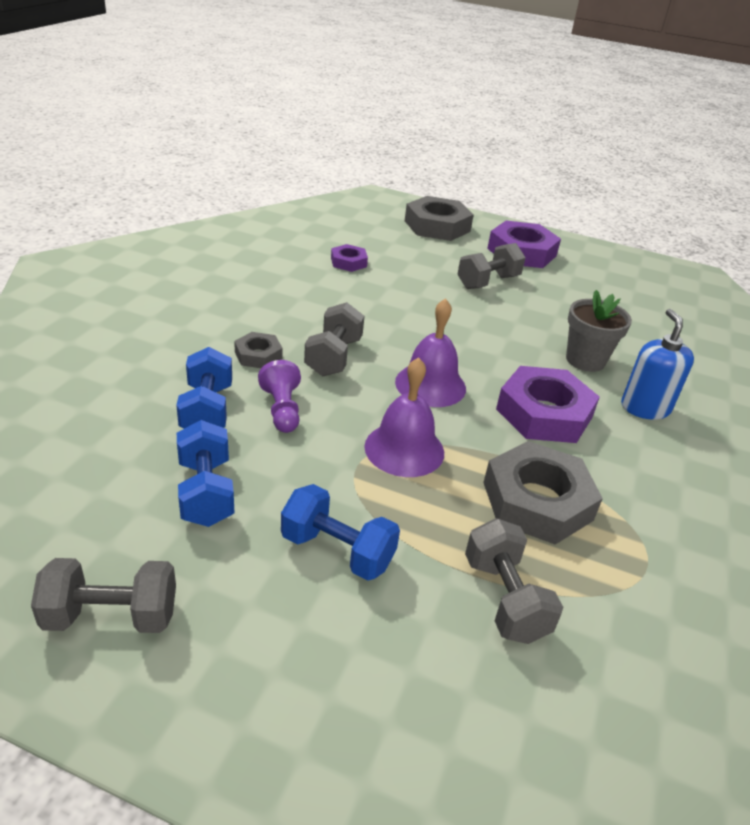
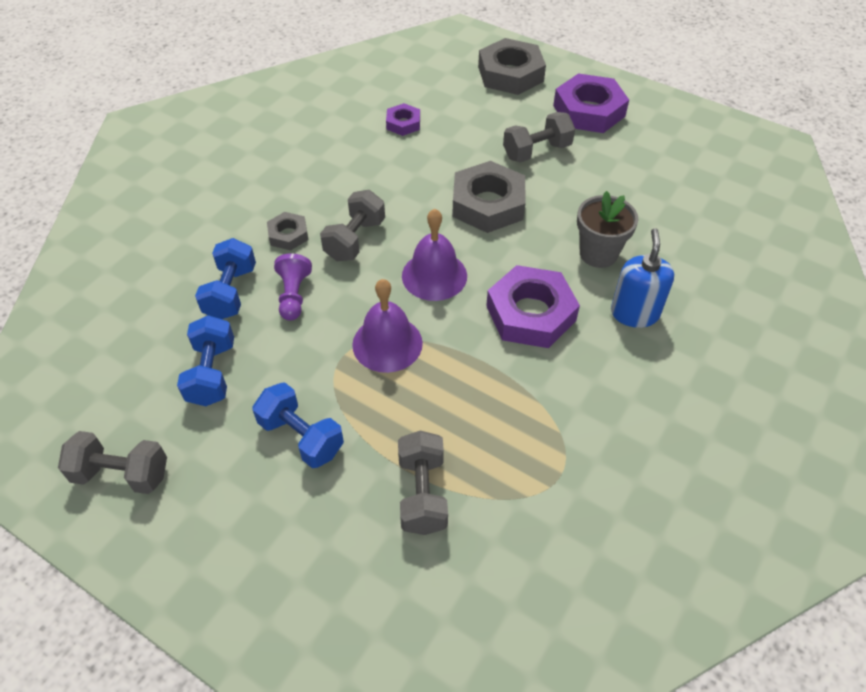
camera: 15 degrees right, 15 degrees up
grey nut [483,441,603,545] -> grey nut moved to [452,161,525,233]

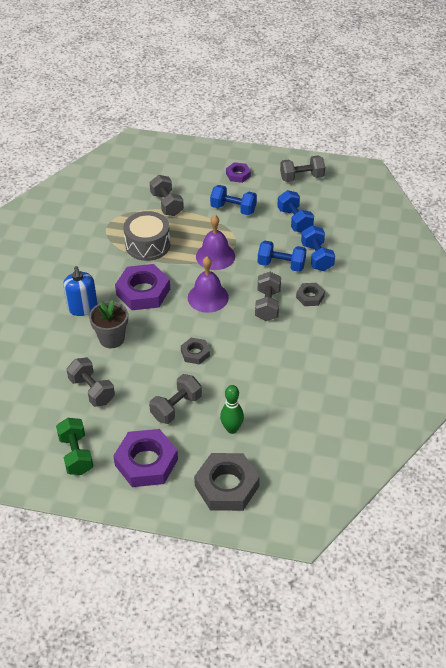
camera: 160 degrees right, 5 degrees down
purple pawn [274,253,312,321] -> blue dumbbell [258,241,306,272]
purple nut [386,103,420,136] -> purple nut moved to [226,162,251,183]
grey nut [452,161,525,233] -> grey nut [181,338,210,364], size x0.52
none -> green dumbbell [56,418,94,475]
none -> grey dumbbell [67,358,115,407]
none -> grey drum [123,211,170,261]
none -> green bowling pin [220,385,244,434]

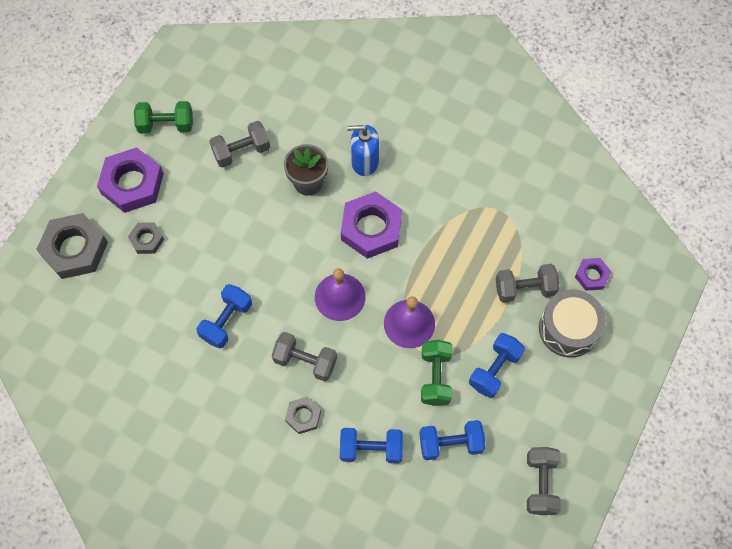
camera: 105 degrees right, 20 degrees up
grey drum [123,211,170,261] -> grey drum moved to [539,290,606,358]
grey dumbbell [149,374,202,424] -> none
grey nut [181,338,210,364] -> grey nut moved to [128,222,164,254]
green bowling pin [220,385,244,434] -> none
purple nut [226,162,251,183] -> purple nut moved to [575,258,611,291]
blue dumbbell [258,241,306,272] -> blue dumbbell moved to [196,284,252,349]
none -> green dumbbell [421,340,452,406]

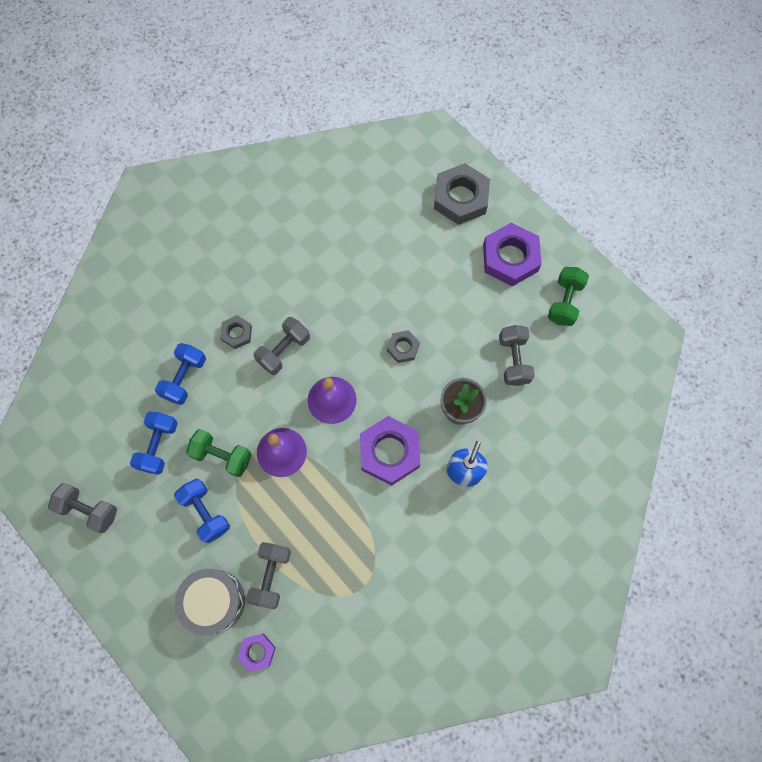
camera: 110 degrees right, 5 degrees up
grey nut [128,222,164,254] -> grey nut moved to [387,330,420,363]
blue dumbbell [196,284,252,349] -> none

